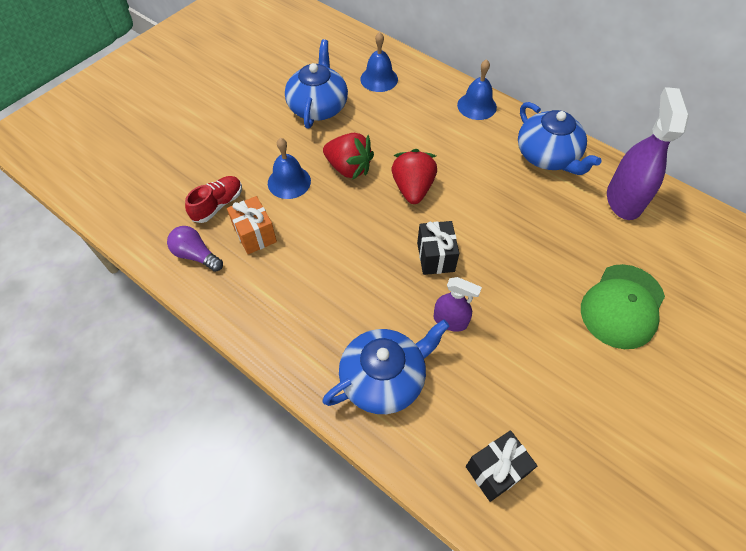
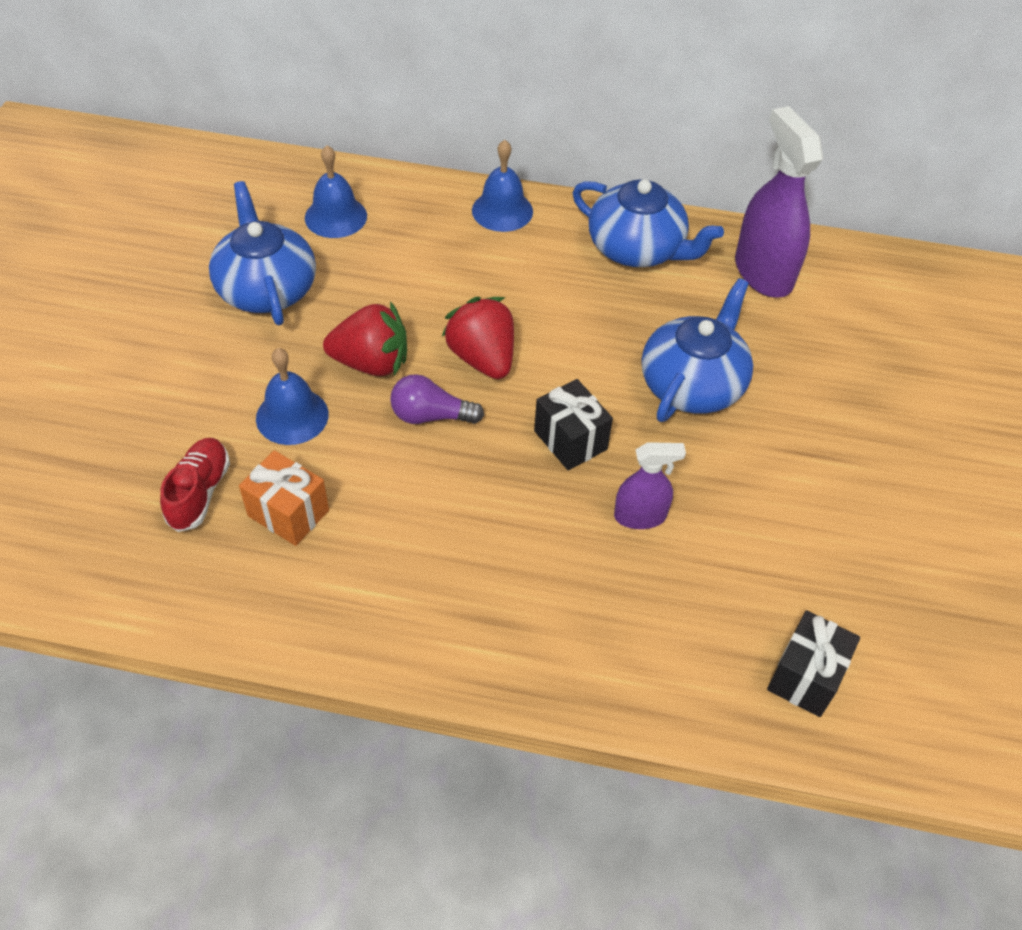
camera: 30 degrees left, 5 degrees down
purple light bulb [167,226,223,272] -> purple light bulb moved to [390,374,484,424]
blue teapot [323,320,450,414] -> blue teapot moved to [641,278,753,422]
green cap [581,264,665,349] -> none

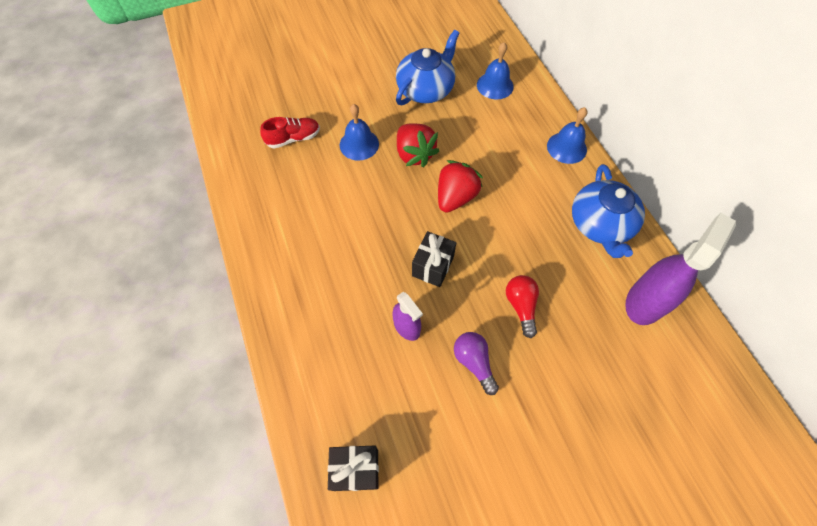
camera: 60 degrees right, 10 degrees up
orange gift [239,450,329,546] -> none
purple light bulb [390,374,484,424] -> purple light bulb moved to [454,332,499,395]
blue teapot [641,278,753,422] -> red light bulb [506,275,539,338]

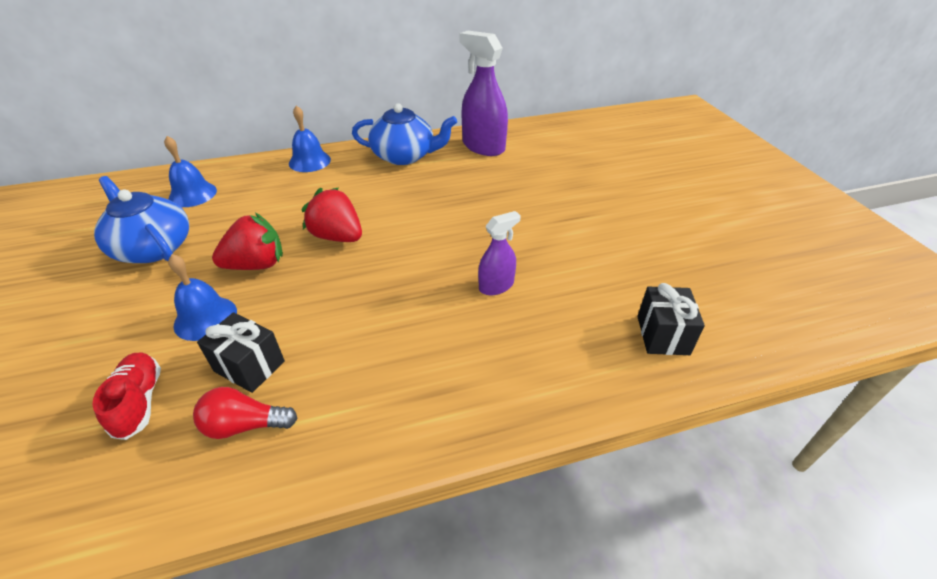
camera: 85 degrees left, 20 degrees down
black gift [412,231,456,287] -> black gift moved to [197,312,285,393]
purple light bulb [454,332,499,395] -> none
red light bulb [506,275,539,338] -> red light bulb moved to [193,387,297,439]

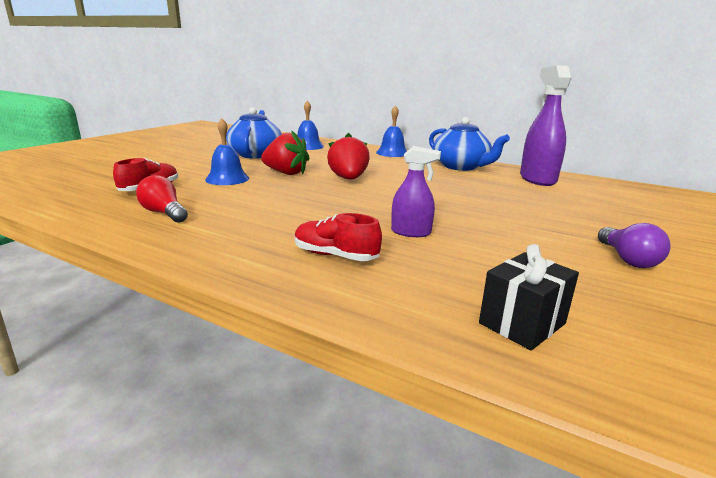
camera: 45 degrees right, 20 degrees down
black gift [197,312,285,393] -> none
none -> red shoe [295,213,382,261]
none -> purple light bulb [598,223,671,268]

